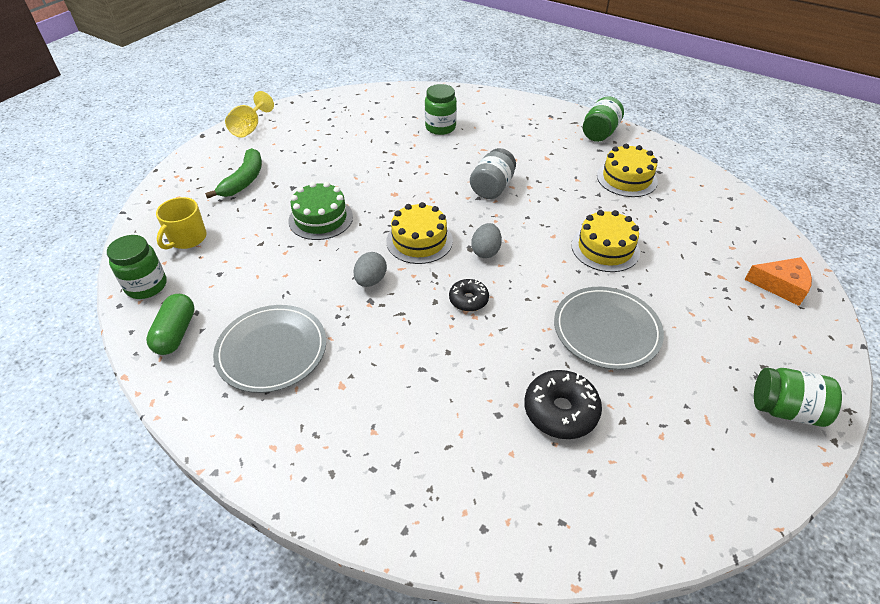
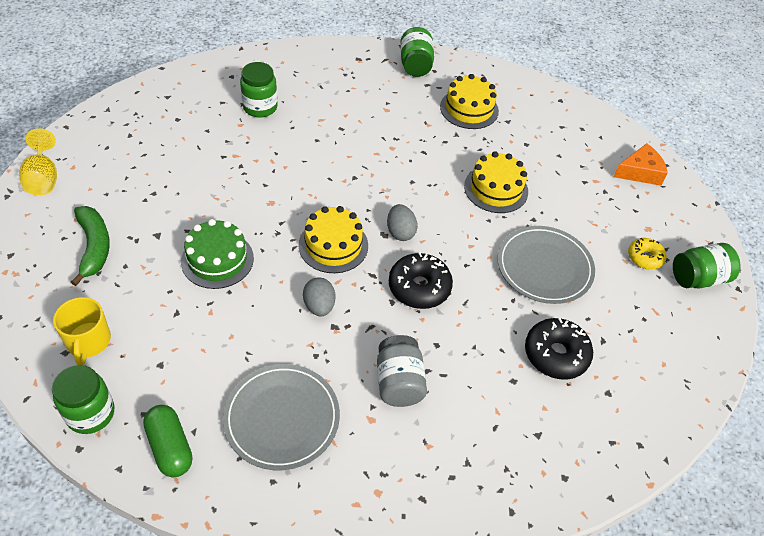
camera: 35 degrees left, 5 degrees up
black donut [449,279,489,312] -> black donut [389,252,453,309], size x1.62
grey jar [470,148,516,199] -> grey jar moved to [377,335,427,407]
none -> yellow donut [628,238,667,270]

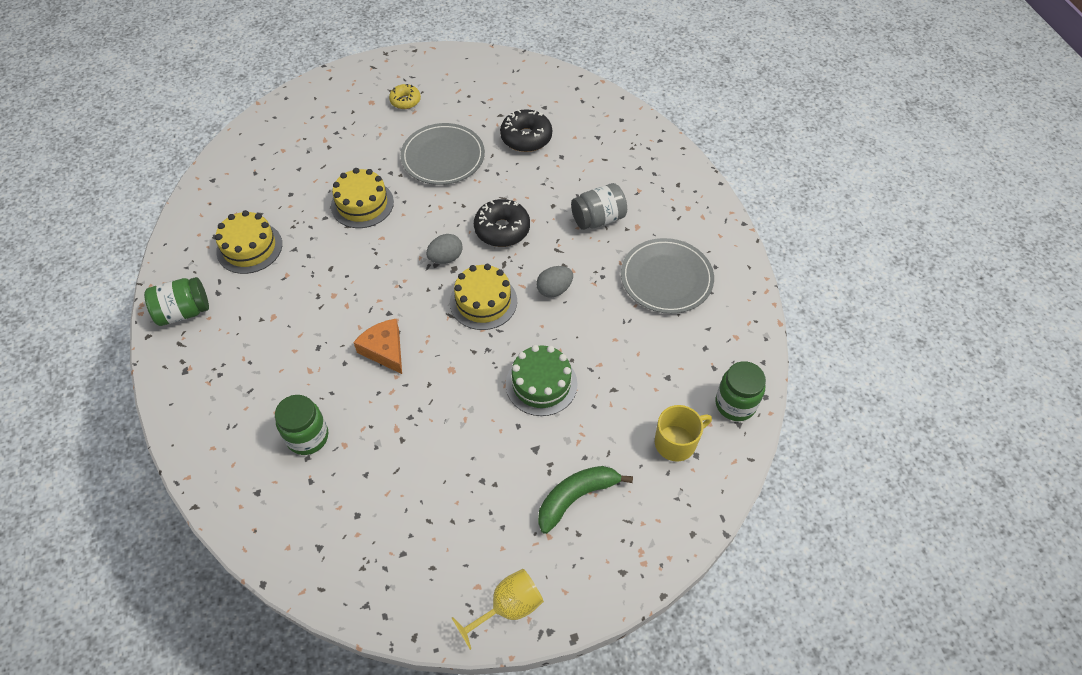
camera: 105 degrees left, 5 degrees up
green capsule [143,405,193,477] -> none
orange cheese [614,143,668,186] -> orange cheese moved to [353,319,402,374]
green jar [673,243,740,288] -> none

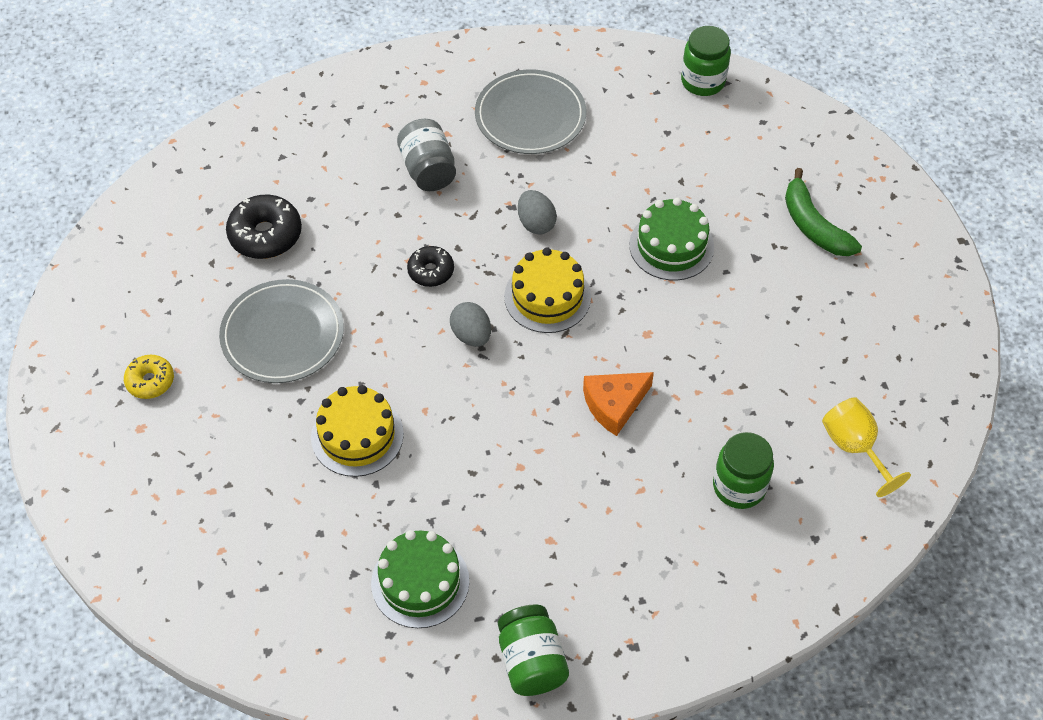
camera: 85 degrees left, 0 degrees up
yellow cake [215,210,282,274] -> green cake [371,530,469,628]
yellow goblet [452,569,544,650] -> yellow goblet moved to [822,397,911,497]
black donut [474,199,530,247] -> black donut [407,246,454,287], size x0.62
yellow mug [655,405,712,462] -> none

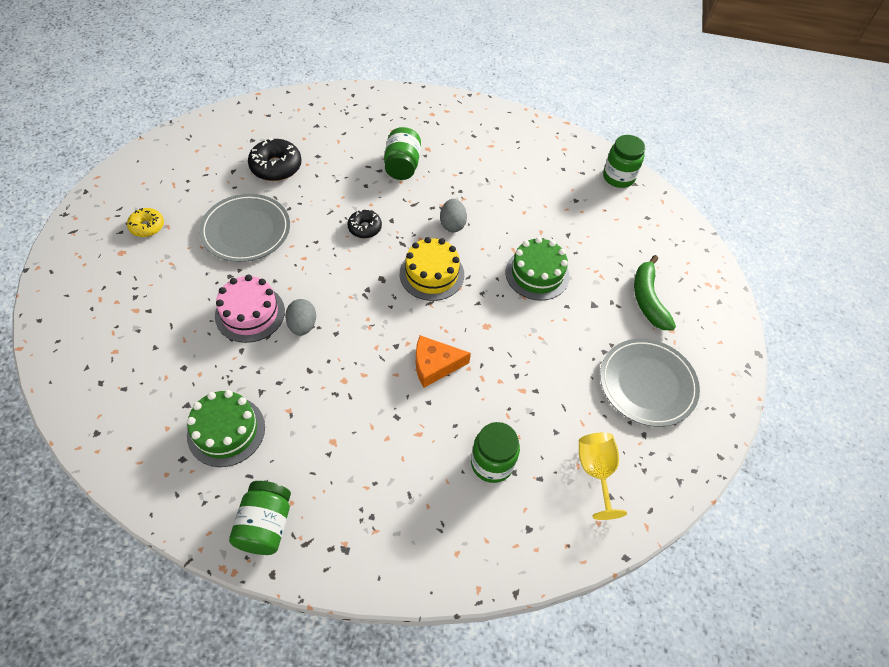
camera: 20 degrees right, 0 degrees up
yellow cake [311,385,404,477] -> pink cake [215,275,285,343]
grey jar [397,119,456,191] -> green jar [384,127,421,180]
grey egg [450,302,491,347] -> grey egg moved to [285,299,316,336]
grey plate [475,69,586,154] -> grey plate moved to [600,339,700,427]

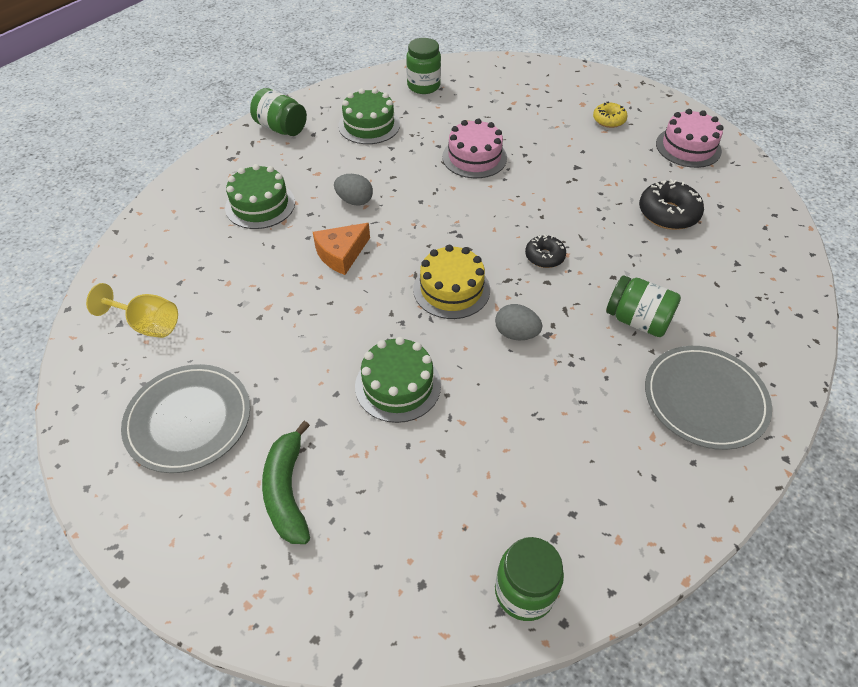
camera: 120 degrees right, 5 degrees down
grey plate [199,194,290,262] -> grey plate moved to [645,346,772,450]
grey egg [285,299,316,336] -> grey egg moved to [334,174,373,206]
orange cheese [416,335,471,388] -> orange cheese turned 150 degrees counterclockwise [313,223,370,275]
green jar [471,422,520,483] -> green jar moved to [406,38,441,94]
green banana [634,255,676,331] -> green banana turned 120 degrees counterclockwise [262,421,310,544]
none -> green cake [225,164,295,229]
none -> pink cake [656,109,724,168]

